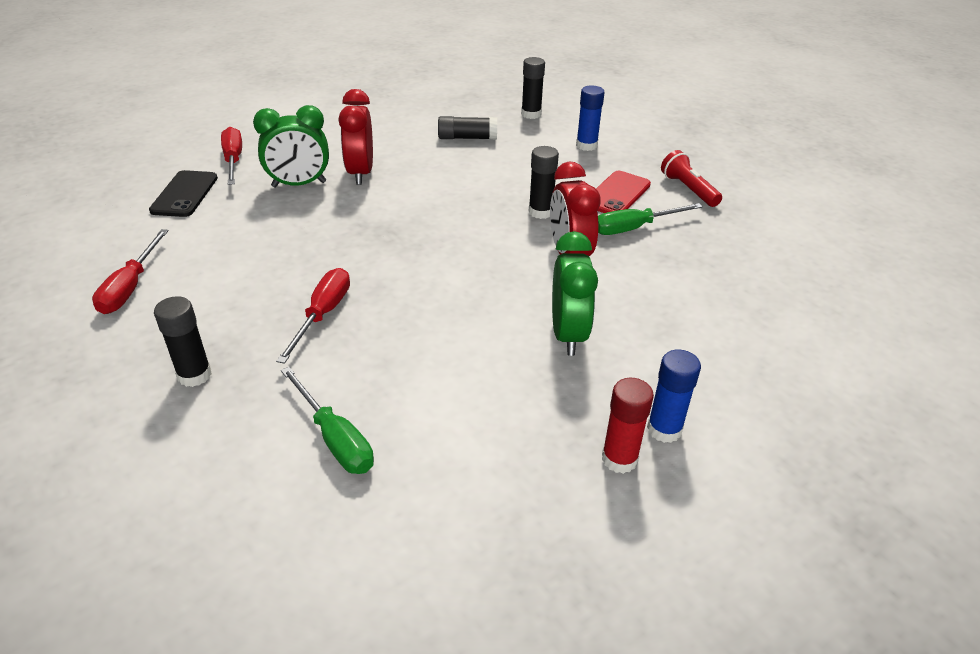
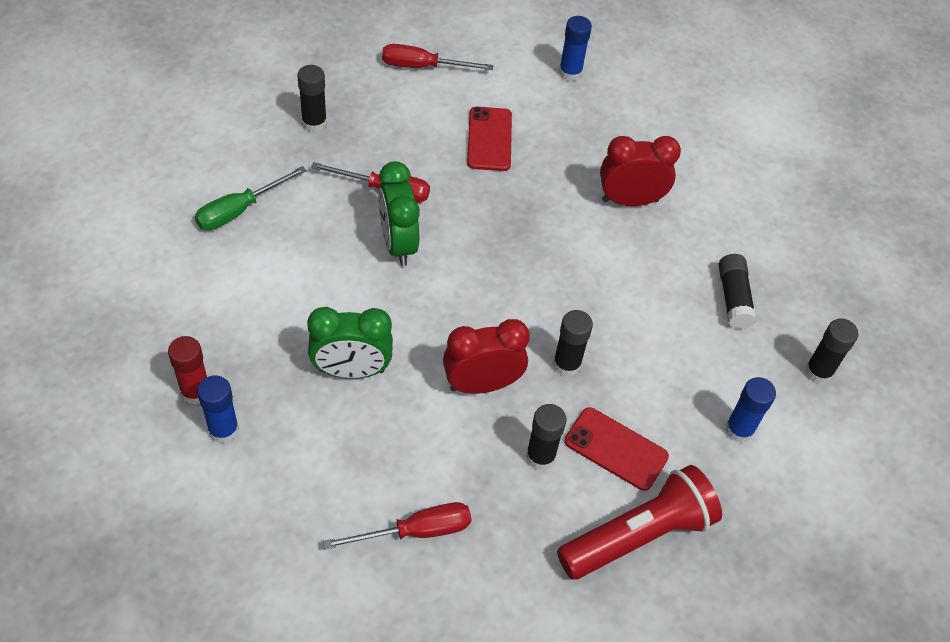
camera: 85 degrees right, 15 degrees up
black phone [149,170,218,217] -> blue glue stick [559,16,592,81]
red screwdriver [221,127,242,185] -> red screwdriver moved to [323,502,471,550]
green clock [253,105,329,187] -> green clock moved to [378,161,420,266]
green screwdriver [598,203,703,235] -> black glue stick [526,404,566,470]
red flashlight [661,150,722,207] -> red flashlight [557,465,722,580], size x1.69
none -> red phone [467,107,512,171]

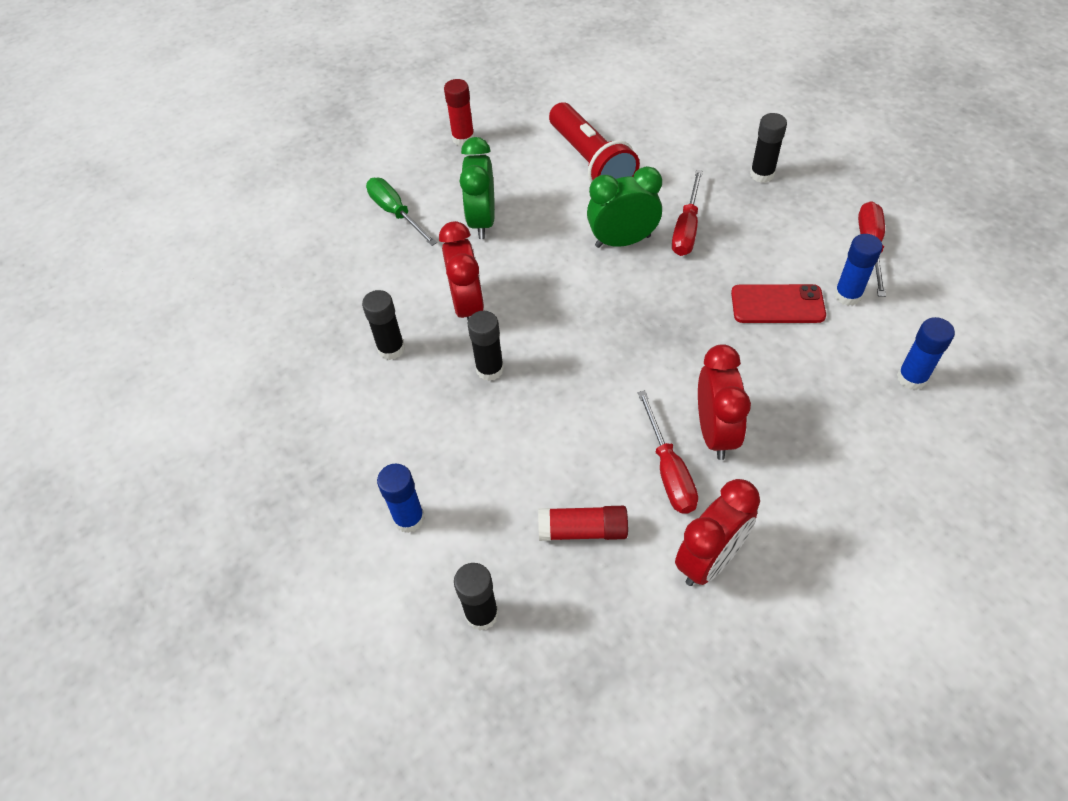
camera: 100 degrees right, 0 degrees up
green screwdriver [195,166,307,230] -> green screwdriver moved to [366,178,437,246]
blue glue stick [197,376,239,443] -> blue glue stick moved to [834,234,883,306]
red screwdriver [323,502,471,550] -> red screwdriver moved to [638,390,698,514]
red flashlight [557,465,722,580] -> red flashlight moved to [549,102,640,183]
red phone [564,407,669,491] -> none
black glue stick [718,254,757,329] -> red glue stick [538,506,628,541]
none -> red clock [675,479,760,586]

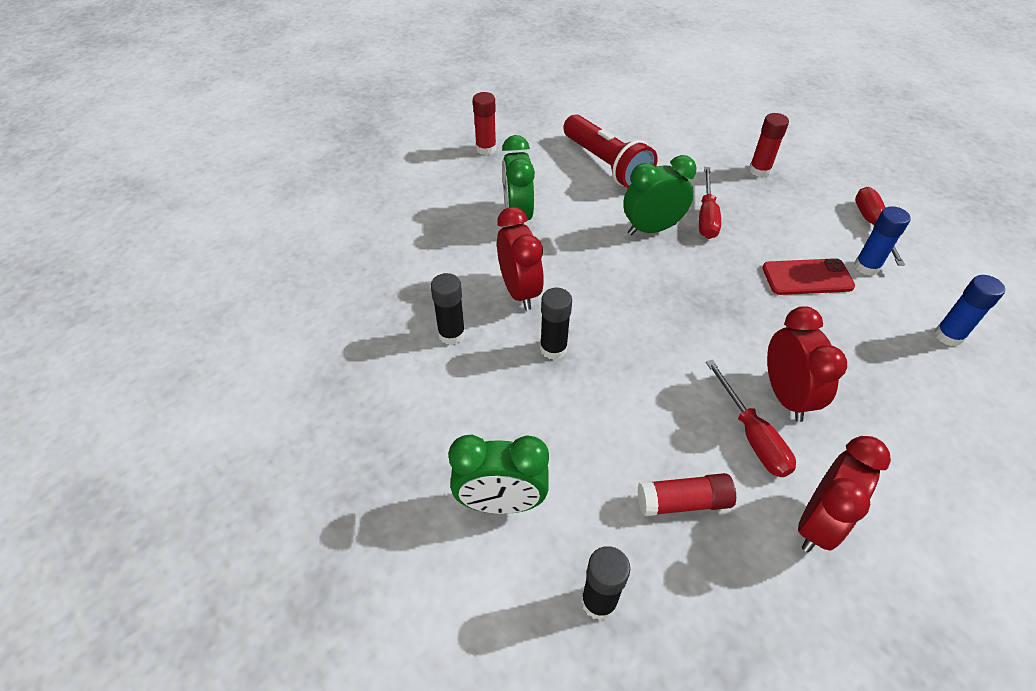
camera: 10 degrees left, 5 degrees down
green screwdriver [366,178,437,246] -> none
blue glue stick [377,464,425,533] -> green clock [448,434,549,514]
black glue stick [750,113,787,183] -> red glue stick [749,113,789,177]

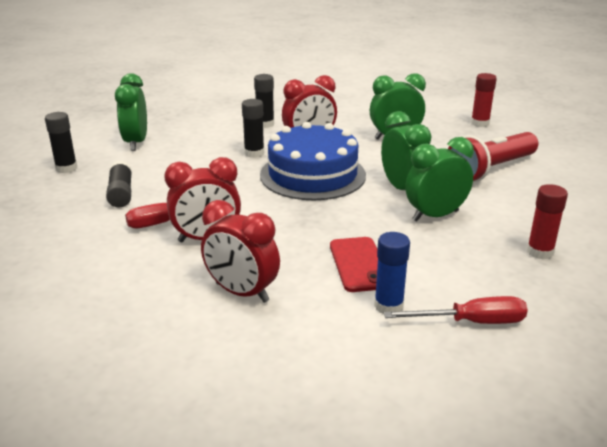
camera: 85 degrees right, 20 degrees down
red glue stick [638,473,736,516] -> black glue stick [106,161,132,208]
red screwdriver [699,167,721,239] -> green clock [405,137,474,222]
red clock [798,436,891,552] -> red clock moved to [201,200,280,303]
blue glue stick [935,275,1005,347] -> none
none -> blue cake [260,122,366,200]

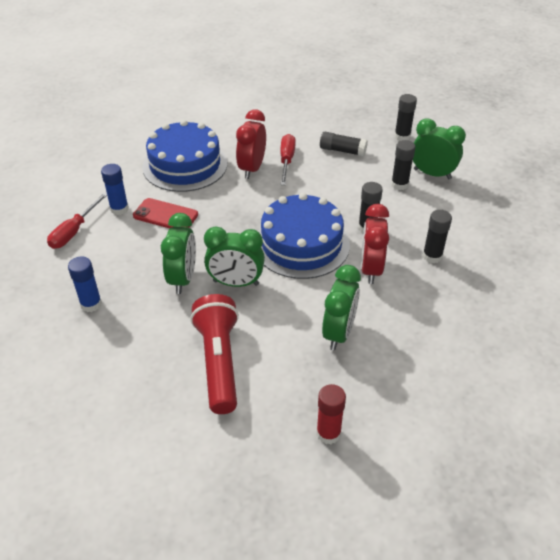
camera: 120 degrees right, 15 degrees up
red clock [201,200,280,303] -> blue cake [143,120,227,192]
red glue stick [527,184,568,260] -> blue glue stick [68,256,102,312]
none -> black glue stick [391,140,415,190]

